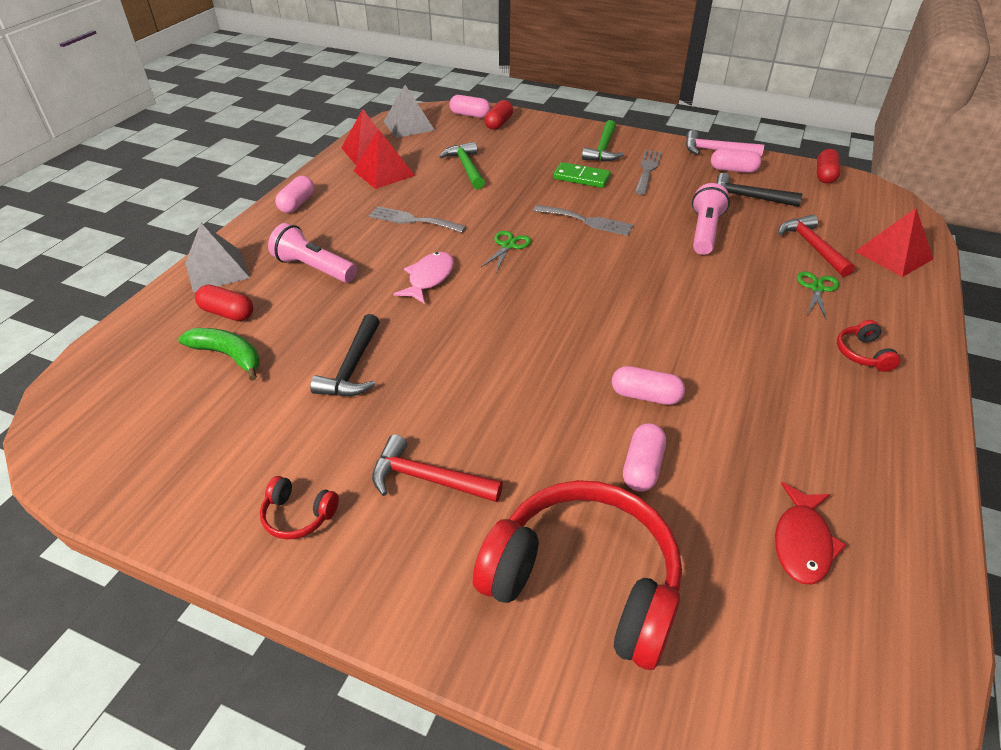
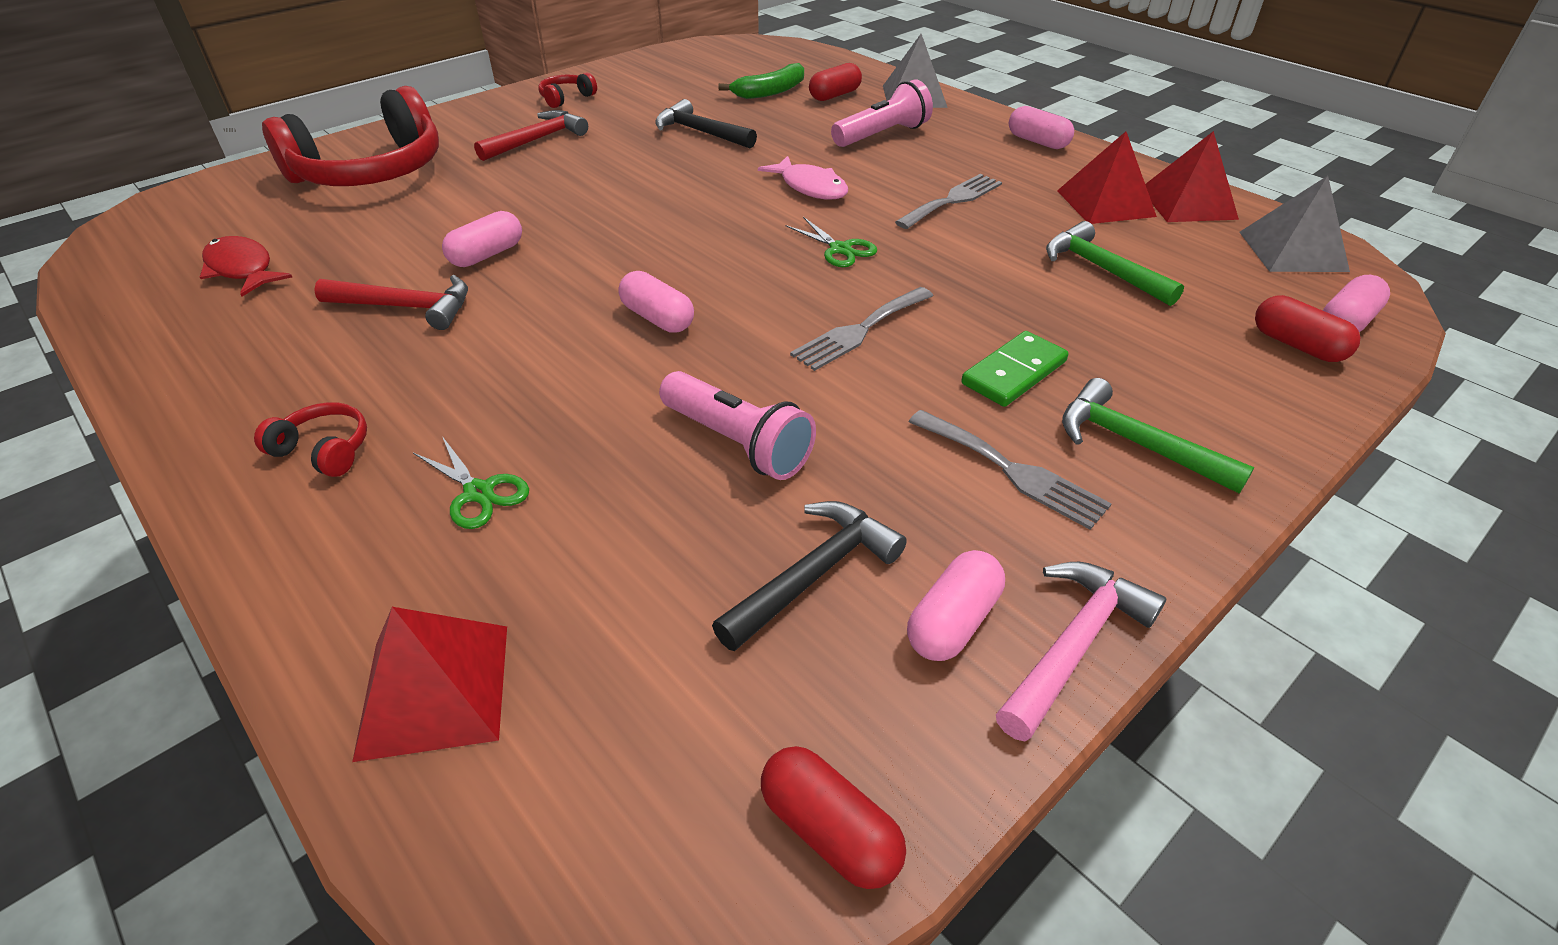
camera: 115 degrees right, 0 degrees up
green hammer [439,142,485,189] -> green hammer turned 135 degrees counterclockwise [1046,221,1184,306]
pink capsule [623,423,666,492] -> pink capsule moved to [618,271,694,333]
red hammer [778,215,855,277] -> red hammer moved to [314,275,468,330]

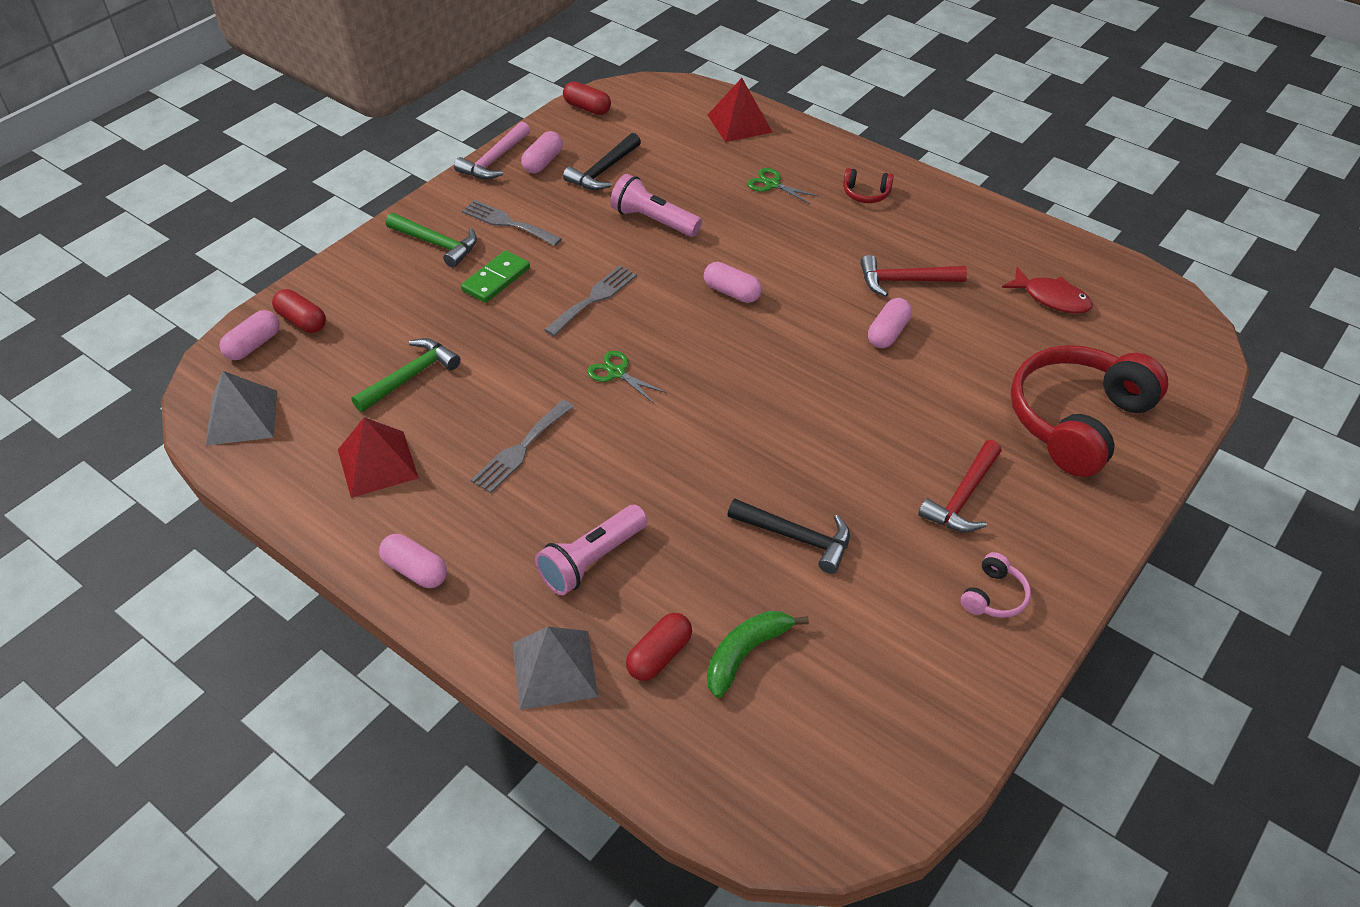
camera: 170 degrees right, 5 degrees up
red headphones [538,72,597,108] -> pink headphones [960,552,1031,618]
pink fish [758,156,848,199] -> none
green hammer [1046,221,1184,306] -> green hammer turned 90 degrees counterclockwise [352,338,461,412]
red pyramid [1145,131,1239,222] -> none

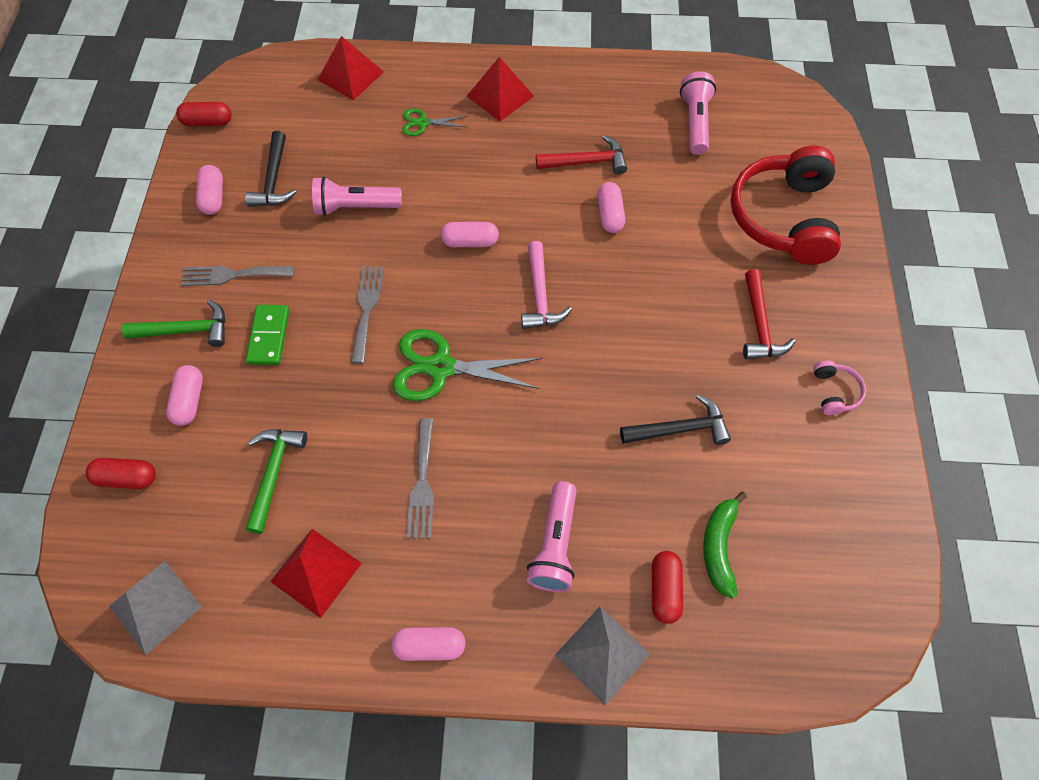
camera: 35 degrees left, 15 degrees up
pink capsule [220,310,279,360] -> pink capsule moved to [166,365,203,426]
pink hammer [454,122,530,179] -> pink hammer moved to [521,241,572,329]
green scissors [587,351,667,403] -> green scissors [393,329,542,401], size x1.92
red headphones [843,168,894,203] -> red pyramid [467,57,534,121]
red hammer [860,255,967,297] -> red hammer turned 150 degrees counterclockwise [536,135,627,175]
red fish [1002,267,1093,314] -> pink flashlight [680,72,716,155]

